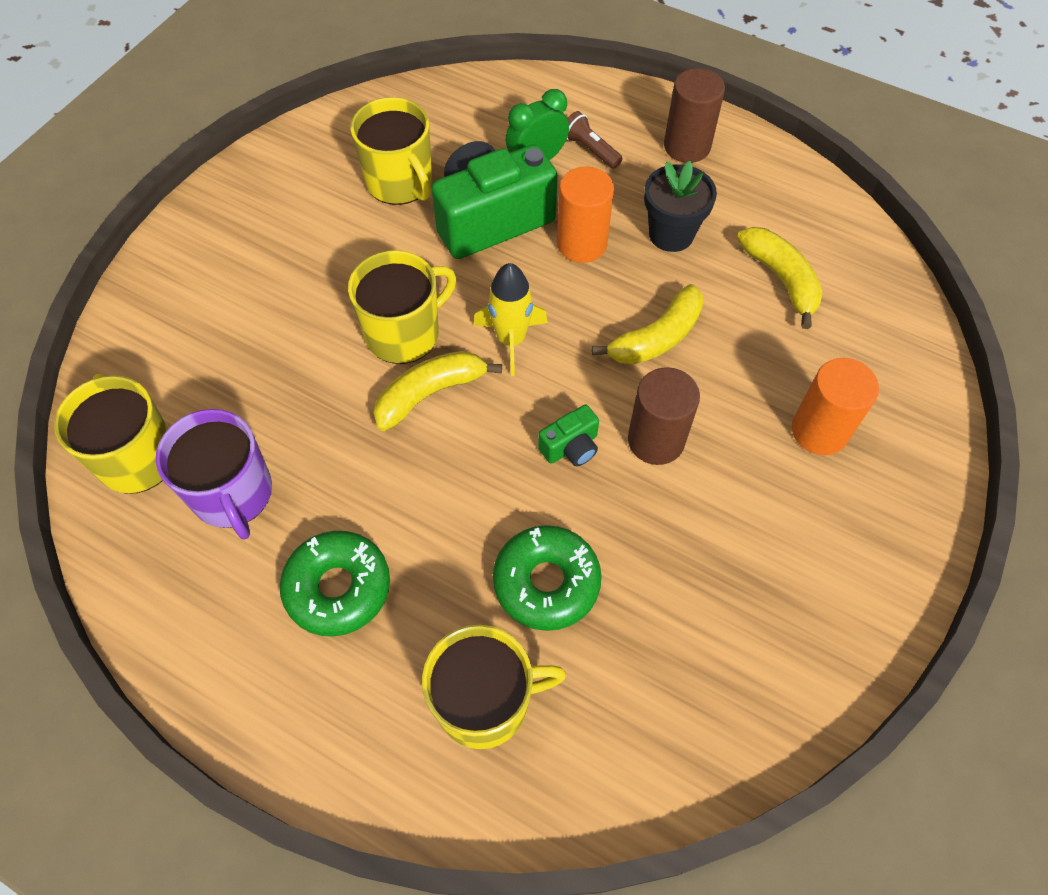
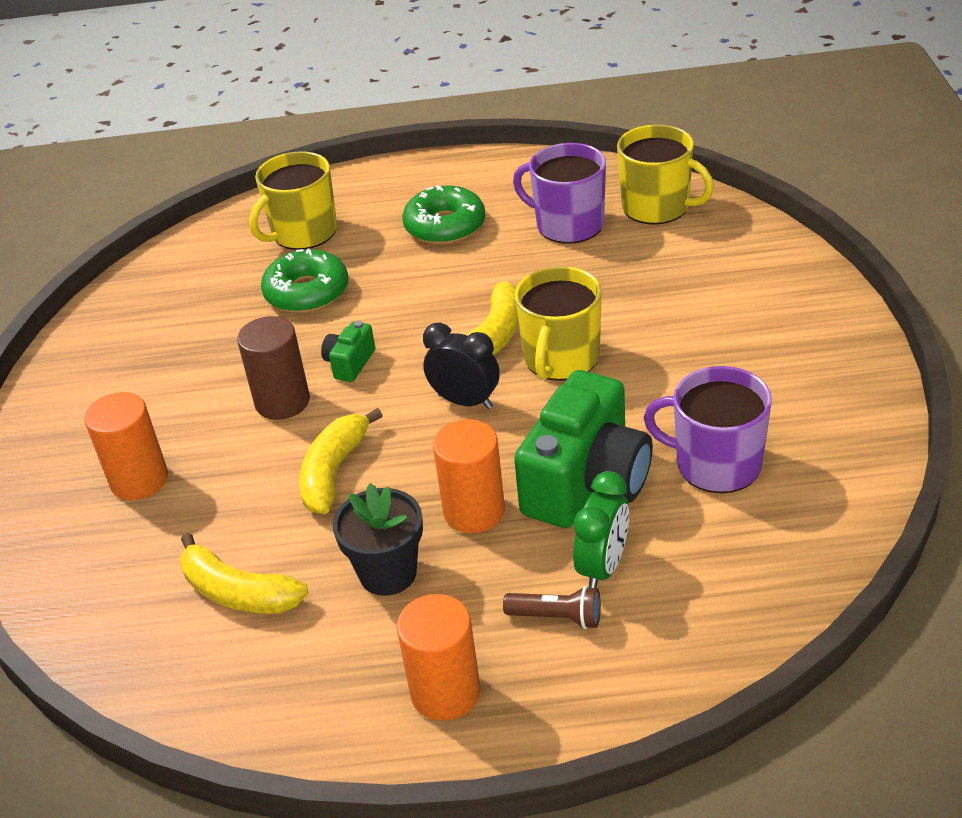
camera: 150 degrees right, 20 degrees down
yellow mug [350,97,432,205] -> purple mug [644,366,772,493]
yellow rocket [473,263,548,376] -> black clock [423,323,500,409]
brown cylinder [664,68,725,163] -> orange cylinder [397,594,480,721]

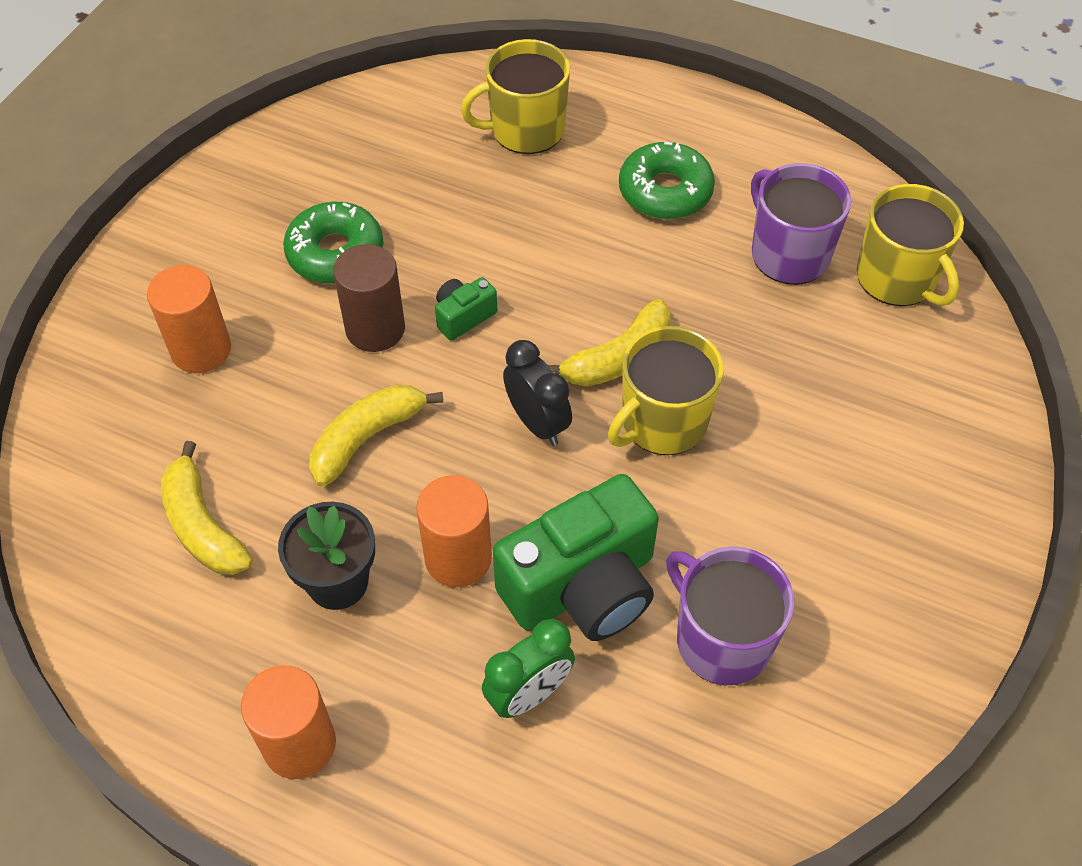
camera: 25 degrees right, 15 degrees up
green donut [261,248,348,313] -> green donut moved to [283,202,383,283]
brown flashlight [503,586,601,629] -> none

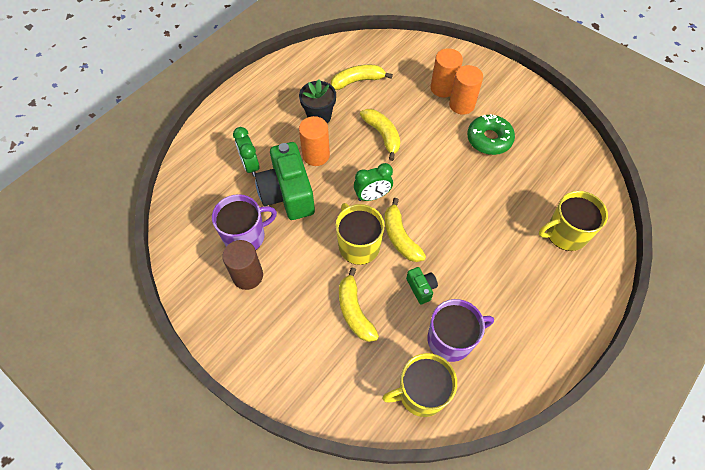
camera: 105 degrees right, 5 degrees up
orange cylinder [241,666,336,779] -> orange cylinder moved to [449,65,483,115]
brown cylinder [333,244,405,352] -> brown cylinder moved to [222,240,263,290]
green camera [435,277,497,341] -> green camera moved to [406,267,438,305]
yellow mug [461,39,570,154] -> yellow mug turned 105 degrees counterclockwise [539,191,608,251]
black clock [503,340,572,446] -> green clock [354,163,393,201]
green donut [619,142,715,219] -> none
none -> yellow banana [339,267,379,342]

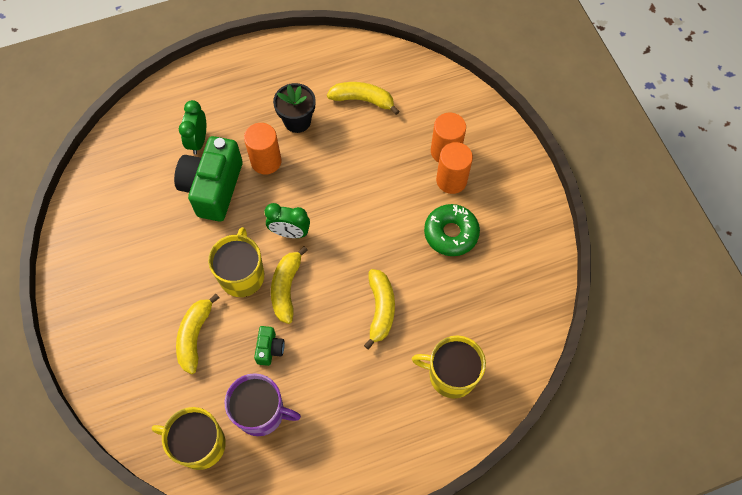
camera: 30 degrees right, 5 degrees up
purple mug [212,194,277,250] -> none
brown cylinder [222,240,263,290] -> none
yellow banana [360,109,400,161] -> yellow banana moved to [364,269,395,349]

